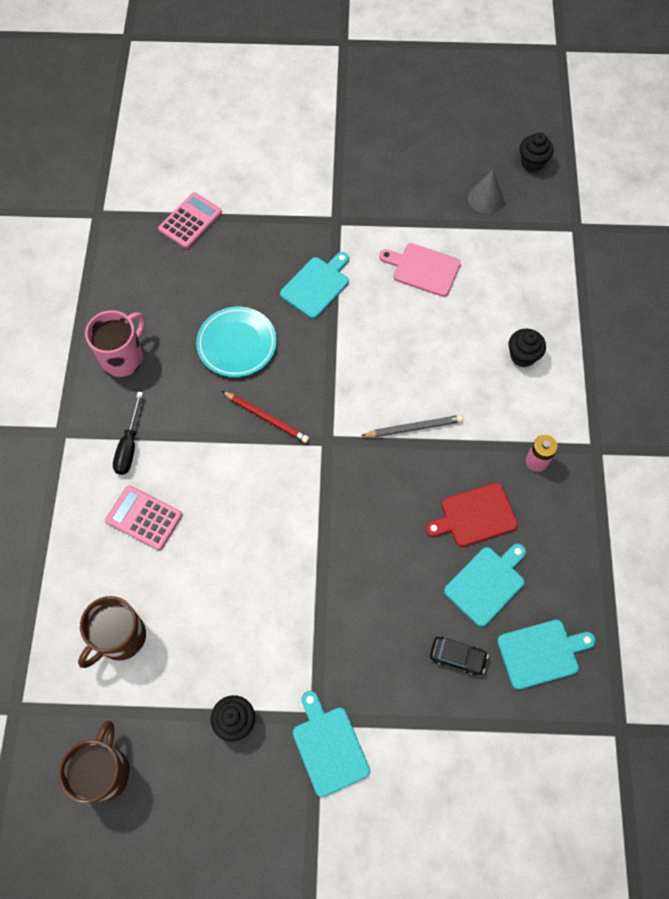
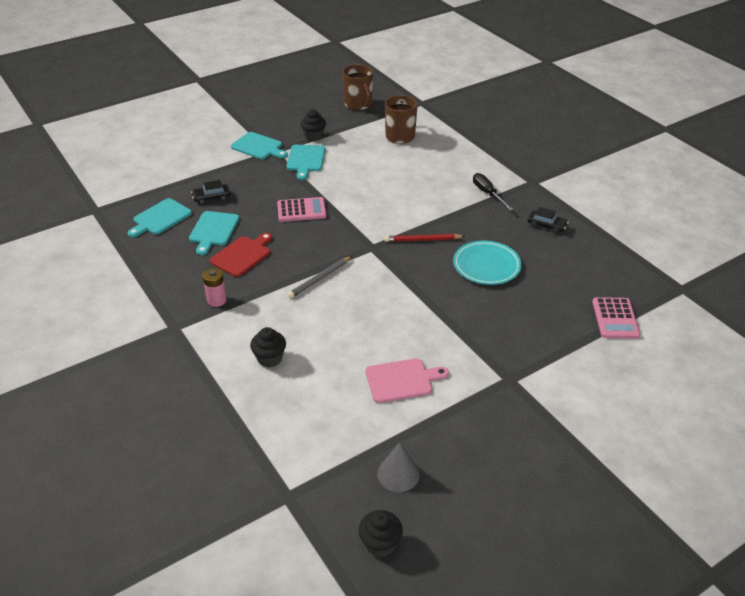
camera: 145 degrees right, 25 degrees down
pink mug [85,310,145,377] -> black car [528,207,569,234]
pink calculator [105,485,182,550] -> pink calculator moved to [277,197,327,222]
turquoise cutting board [280,252,349,319] -> turquoise cutting board moved to [286,145,325,180]

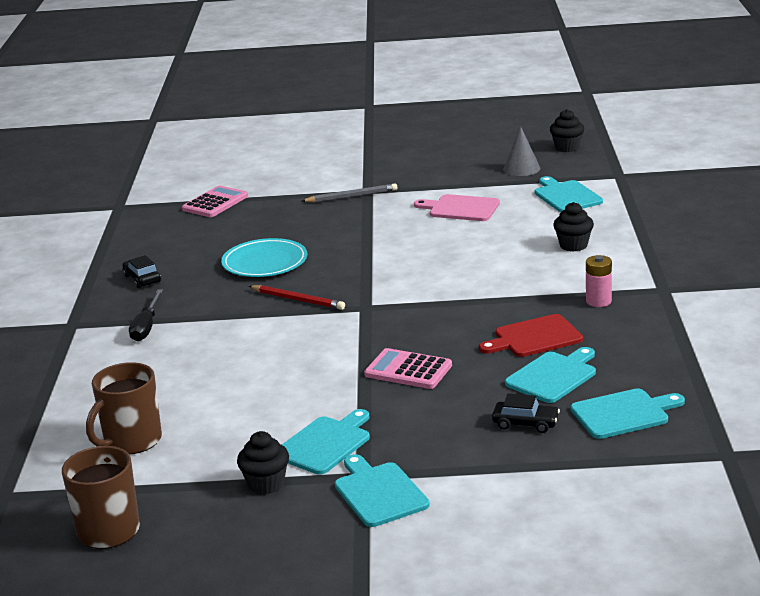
camera: 145 degrees left, 15 degrees down
grey pencil [288,256,352,298] -> grey pencil moved to [302,184,398,202]
none -> turquoise cutting board [535,176,603,212]

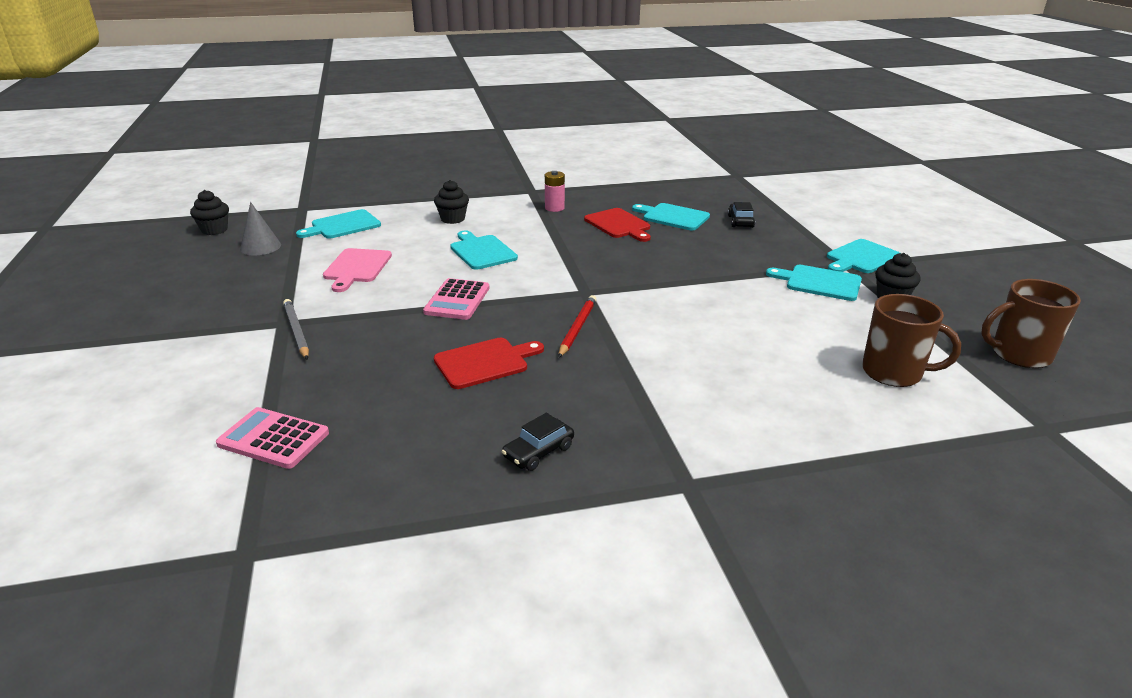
camera: 105 degrees left, 5 degrees up
black screwdriver [129,289,163,342] -> none
turquoise plate [221,238,307,277] -> red cutting board [434,338,544,389]
pink calculator [364,348,452,389] -> pink calculator moved to [423,278,490,320]
turquoise cutting board [571,388,685,439] -> turquoise cutting board moved to [450,231,518,270]

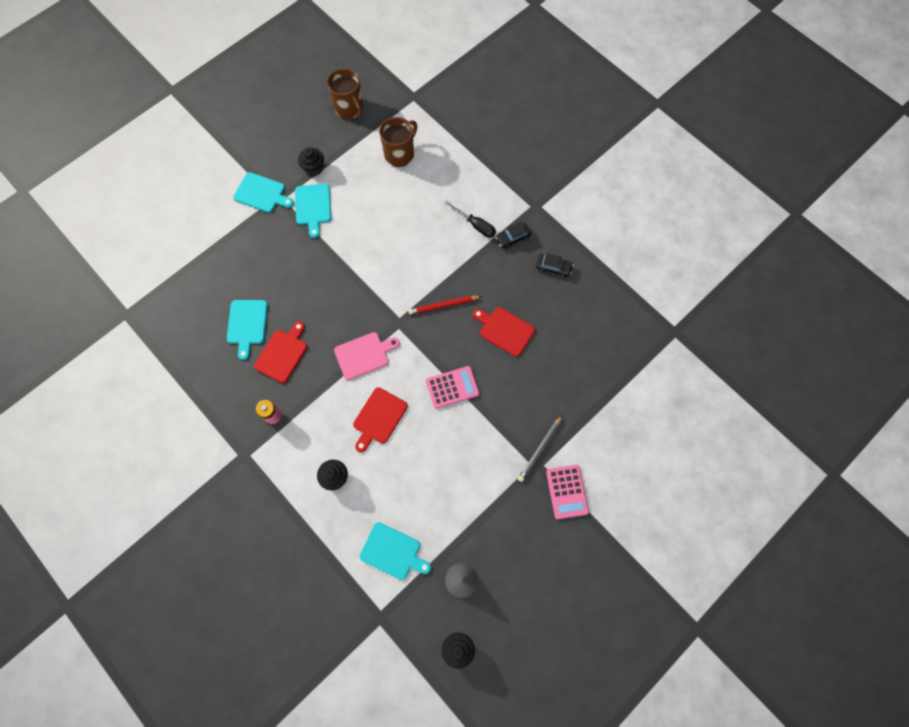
camera: 120 degrees left, 40 degrees up
pink calculator [216,407,329,469] -> pink calculator moved to [546,465,589,519]
pink cutting board [323,248,392,292] -> pink cutting board moved to [334,332,400,380]
turquoise cutting board [450,231,518,270] -> red cutting board [353,387,408,452]
black car [728,202,755,228] -> black car moved to [495,222,531,249]
brown mug [862,294,961,387] -> brown mug turned 45 degrees clockwise [379,117,417,167]
none -> black screwdriver [444,200,496,238]

